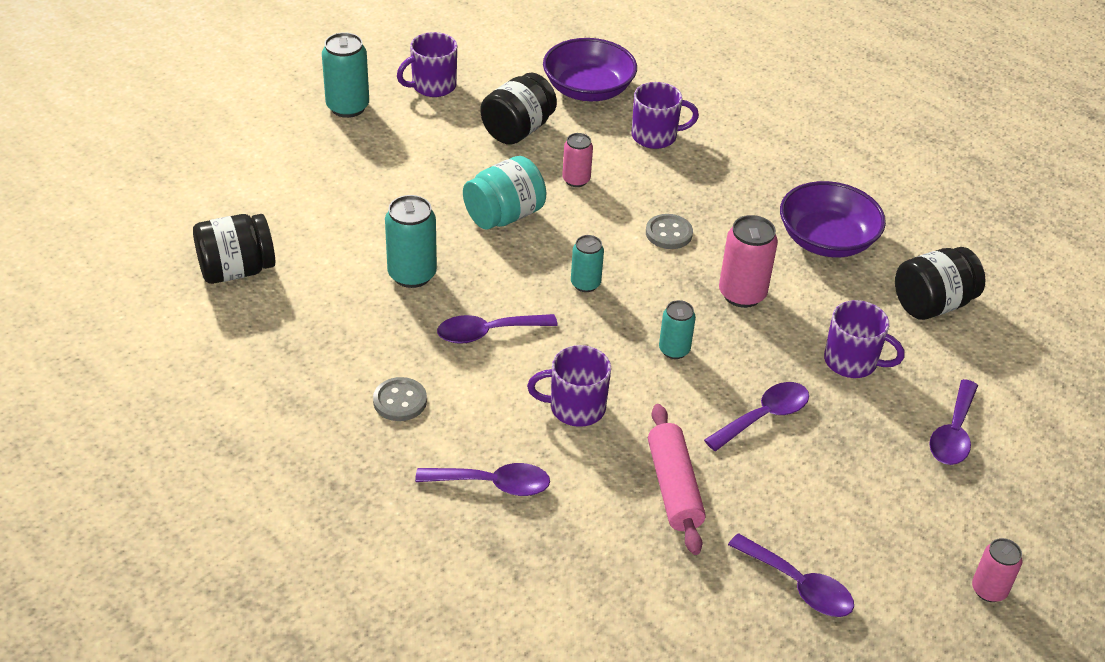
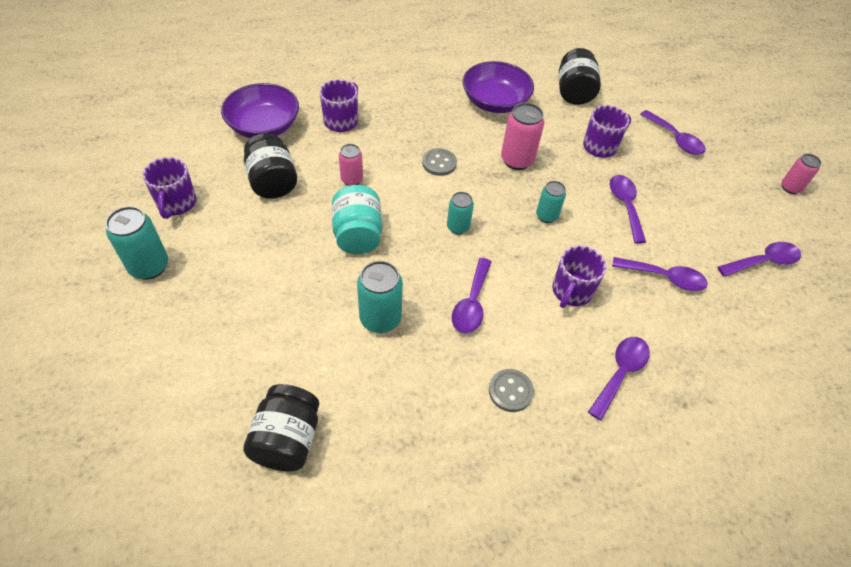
camera: 60 degrees left, 10 degrees up
pink rolling pin [648,404,706,555] -> purple spoon [612,257,708,291]

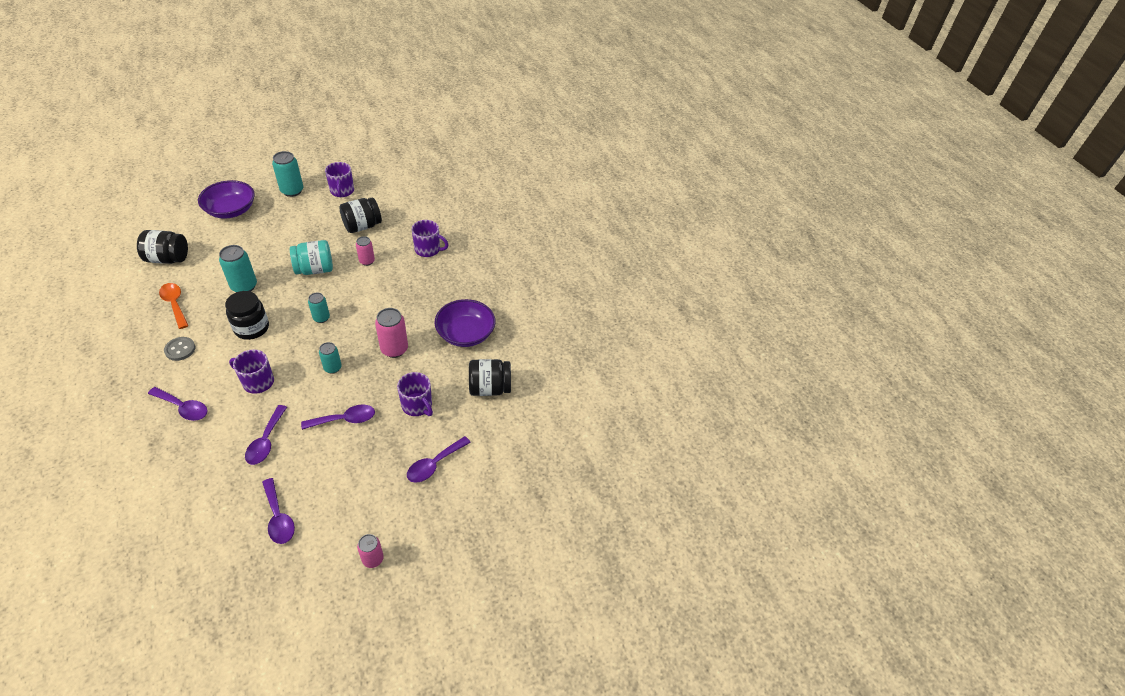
camera: 80 degrees right, 5 degrees down
purple mug [143,157,196,219] -> purple mug turned 90 degrees counterclockwise [325,162,354,198]
purple bowl [221,83,299,138] -> purple bowl moved to [198,180,255,219]
grey button [422,148,457,176] -> none
purple spoon [452,258,492,333] -> black jar [225,291,269,340]
none -> orange spoon [159,283,189,329]

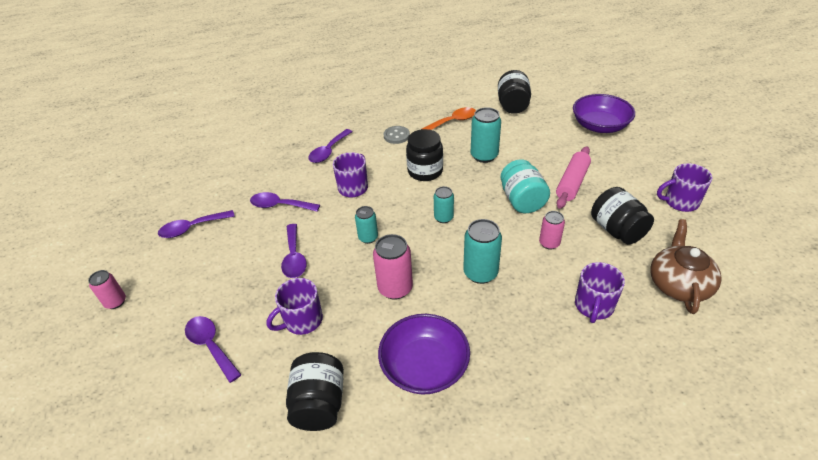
camera: 100 degrees right, 5 degrees down
turquoise can [272,151,303,197] -> turquoise can moved to [463,219,502,284]
none -> pink rolling pin [556,146,591,209]
none -> brown teapot [650,219,721,314]

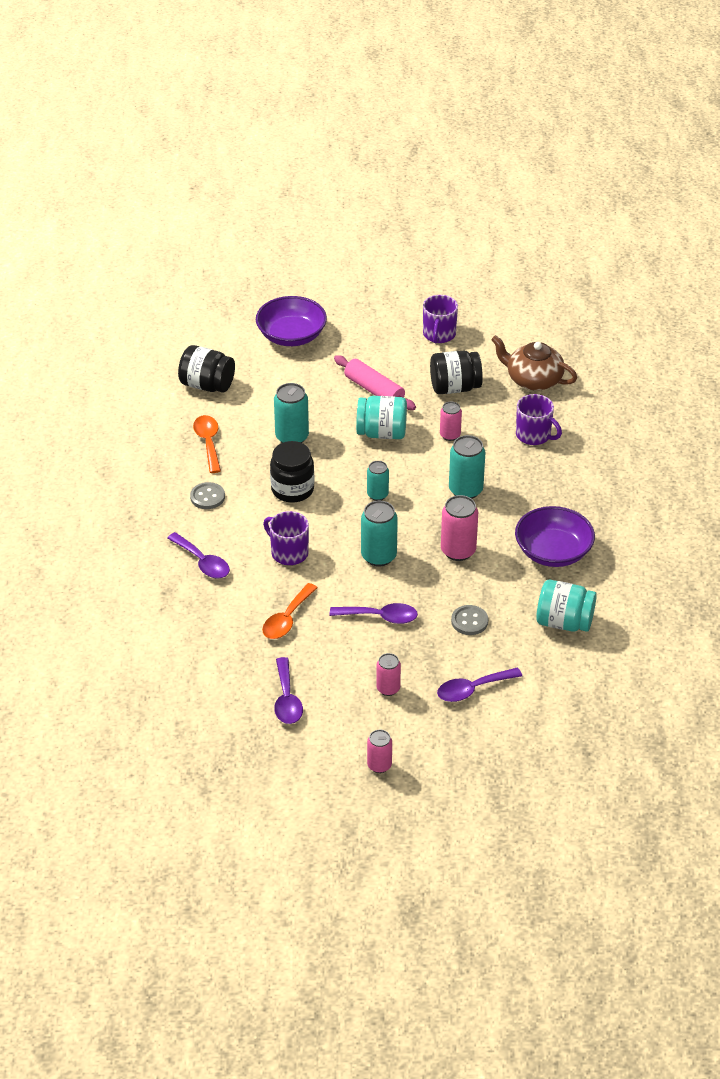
camera: 75 degrees left, 0 degrees up
purple spoon [250,192,320,212] -> orange spoon [262,583,318,639]
purple mug [267,278,323,335] -> grey button [451,605,488,635]
black jar [286,352,344,431] -> turquoise jar [536,580,597,632]
turquoise can [355,206,378,244] -> turquoise can [361,500,398,567], size x1.60
none -> pink can [376,653,401,696]

